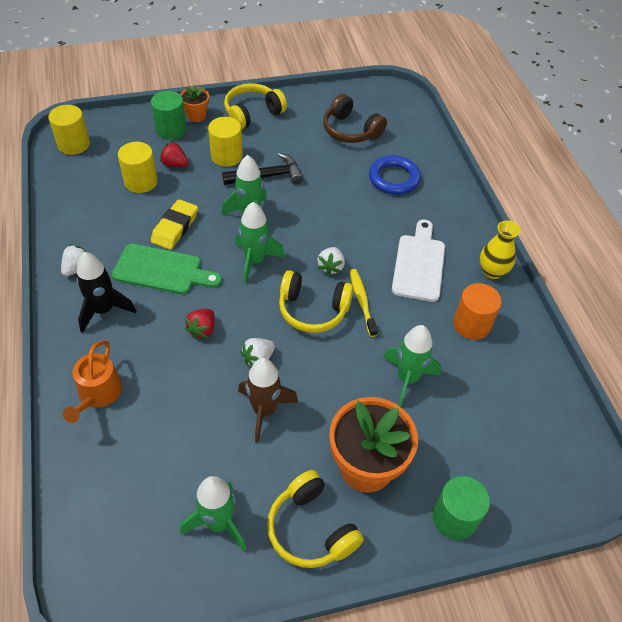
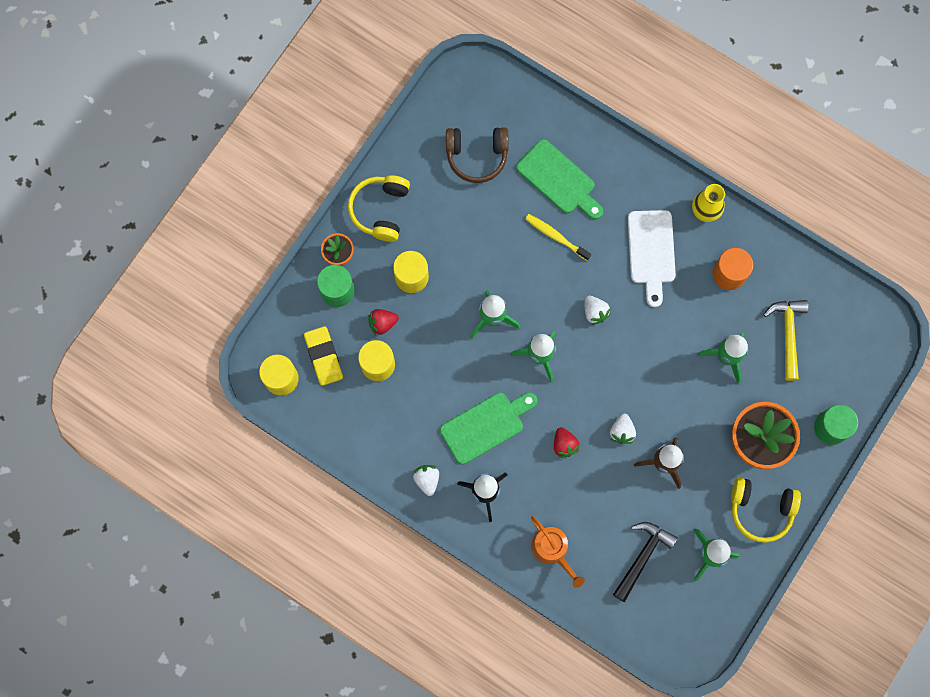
camera: 40 degrees left, 25 degrees up
yellow eraser [151,199,198,250] -> yellow eraser moved to [304,326,343,386]
black hammer [222,153,303,185] -> black hammer moved to [613,522,678,602]
yellow headphones [279,270,354,333] -> none
yellow toothbrush [350,269,378,337] -> yellow toothbrush moved to [525,214,591,261]
blue ring [369,155,421,195] -> green cutting board [516,139,603,220]
white cutting board [392,220,445,302] -> white cutting board turned 150 degrees counterclockwise [628,210,676,307]
none -> yellow hammer [764,300,808,381]

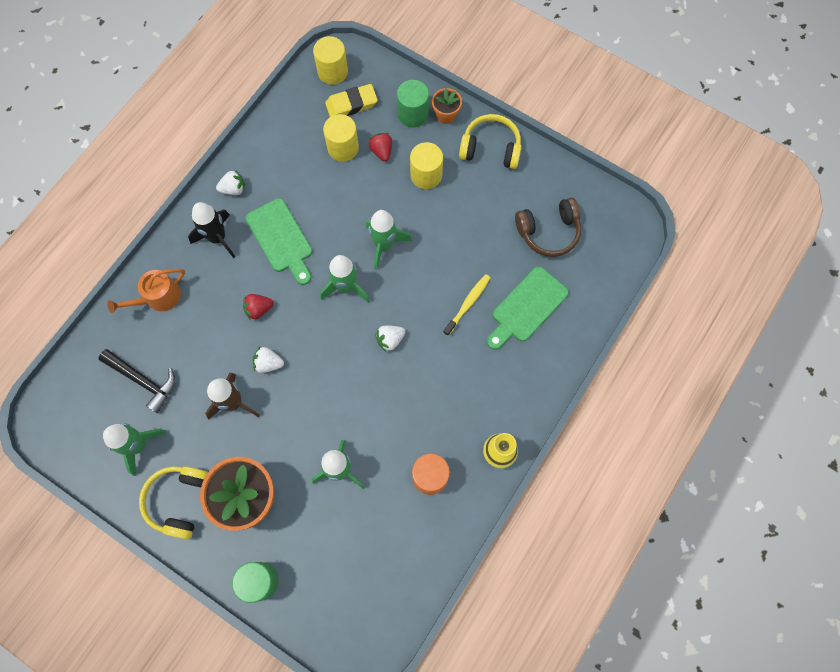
camera: 90 degrees right, 5 degrees down
brown headphones [446,127,509,183] -> brown headphones turned 105 degrees counterclockwise [515,197,581,257]
white cutting board [628,210,676,307] -> none
yellow hammer [764,300,808,381] -> none

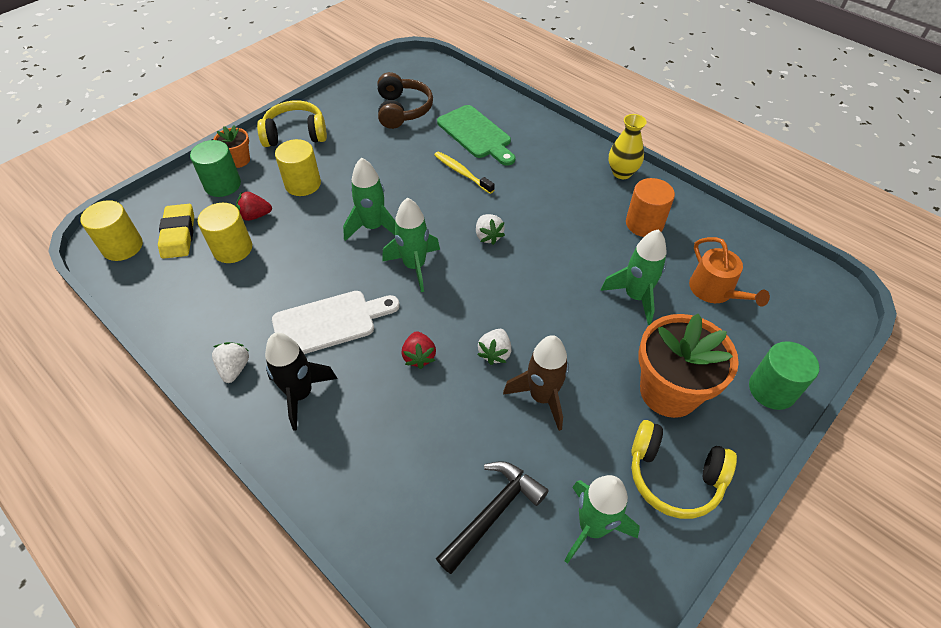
camera: 80 degrees left, 20 degrees down
orange watering can [107,269,185,313] -> orange watering can moved to [689,237,770,307]
green cutting board [245,198,312,285] -> white cutting board [272,291,400,354]
yellow headphones [459,114,521,169] -> yellow headphones turned 60 degrees clockwise [257,101,327,147]

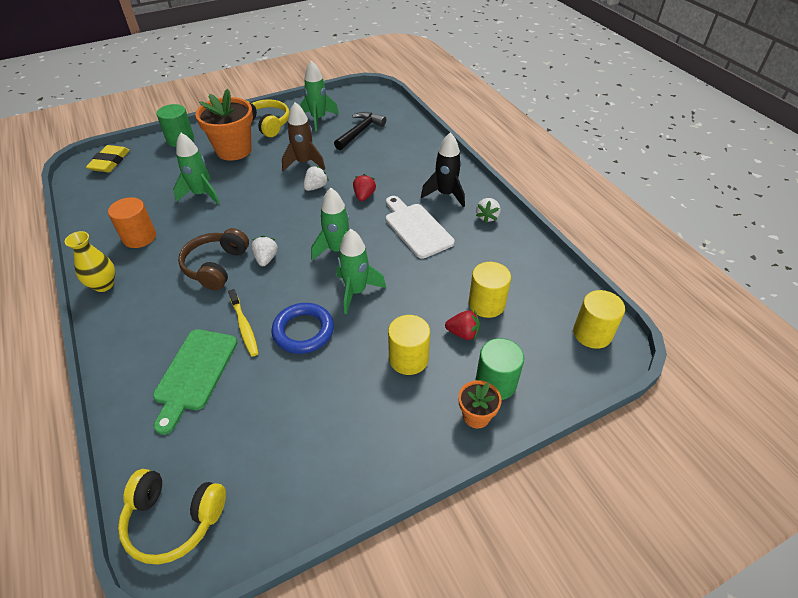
camera: 160 degrees left, 5 degrees down
yellow eraser [158,204,194,259] -> yellow eraser moved to [86,145,130,172]
yellow headphones [257,101,327,147] -> yellow headphones moved to [118,469,226,564]
white cutting board [272,291,400,354] -> white cutting board turned 60 degrees clockwise [386,196,455,258]
brown headphones [377,72,433,129] -> brown headphones moved to [178,228,249,290]
black hammer [436,461,549,574] -> black hammer turned 150 degrees clockwise [334,112,386,150]
green cutting board [437,105,515,166] -> green cutting board turned 150 degrees counterclockwise [153,329,237,435]
orange watering can [689,237,770,307] -> none
none -> blue ring [271,303,334,354]

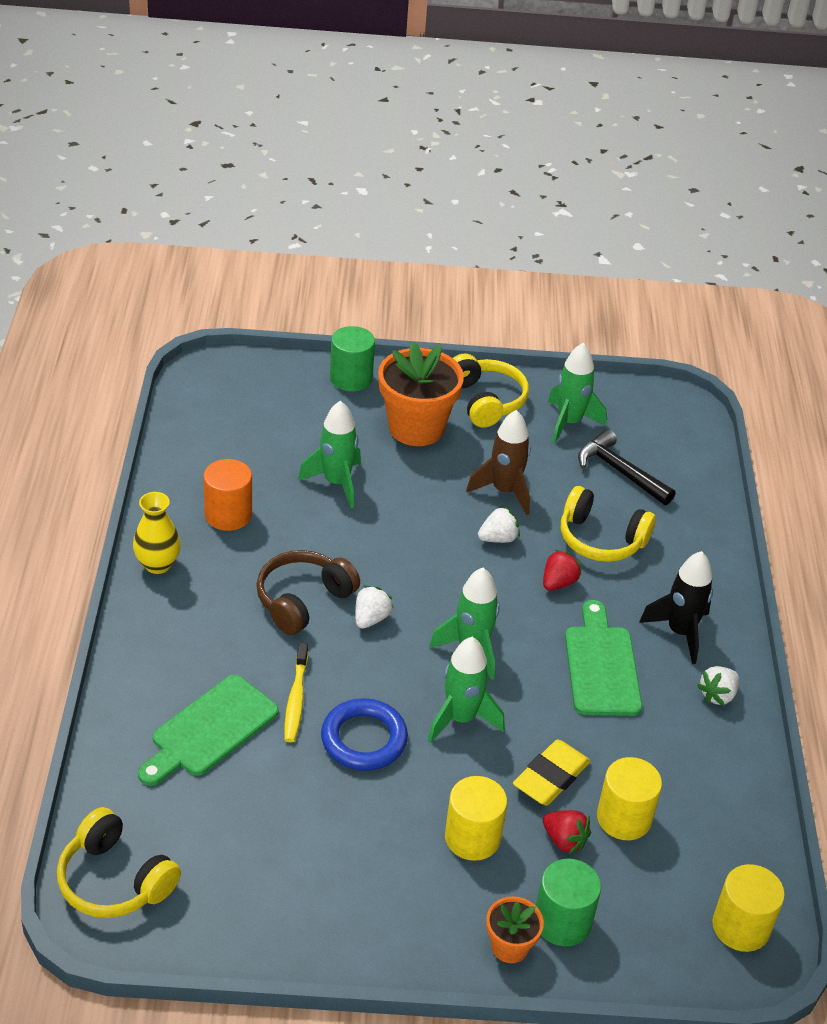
camera: 25 degrees right, 5 degrees down
yellow eraser [86,145,130,172] -> yellow eraser moved to [513,740,591,805]
black hammer [334,112,386,150] -> black hammer turned 105 degrees counterclockwise [578,429,675,505]
white cutting board [386,196,455,258] -> green cutting board [565,600,642,716]
none -> yellow headphones [561,486,656,562]

